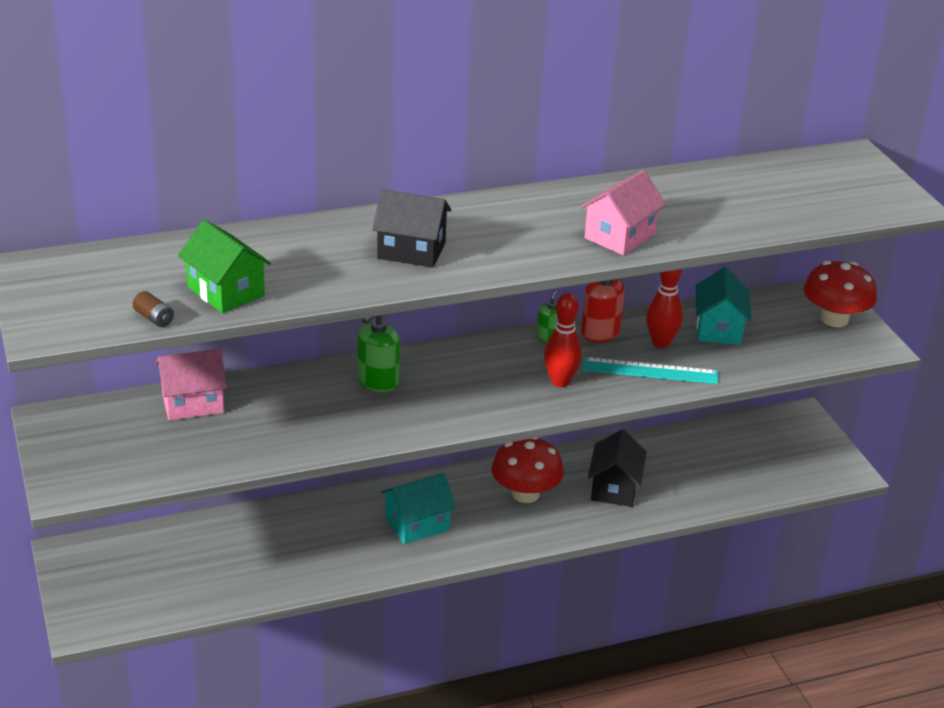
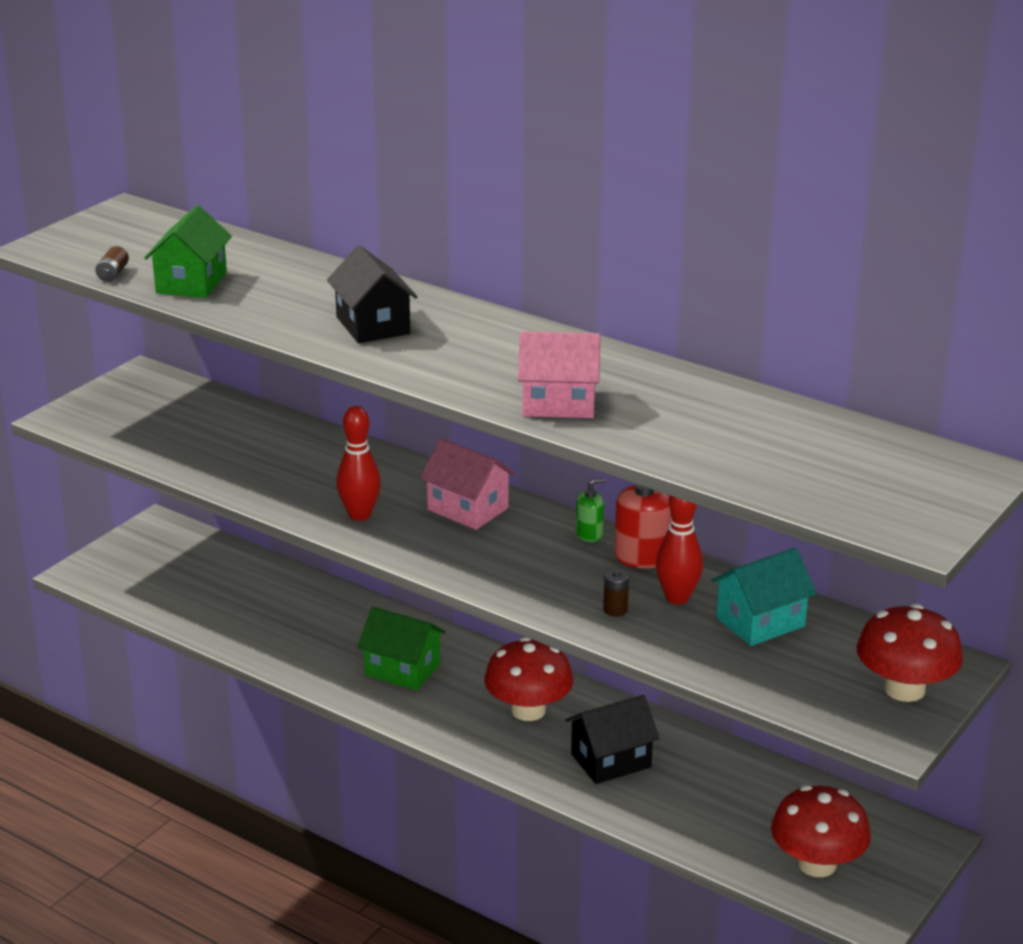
camera: 55 degrees right, 5 degrees down
pink house [156,349,227,420] -> pink house moved to [420,438,516,530]
green soap dispenser [357,315,400,392] -> none
turquoise house [381,473,456,544] -> green house [357,607,446,691]
red bowling pin [544,293,582,387] -> red bowling pin moved to [336,406,381,521]
turquoise ruler [583,357,718,384] -> brown battery [603,569,629,617]
none -> red mushroom [771,785,871,877]

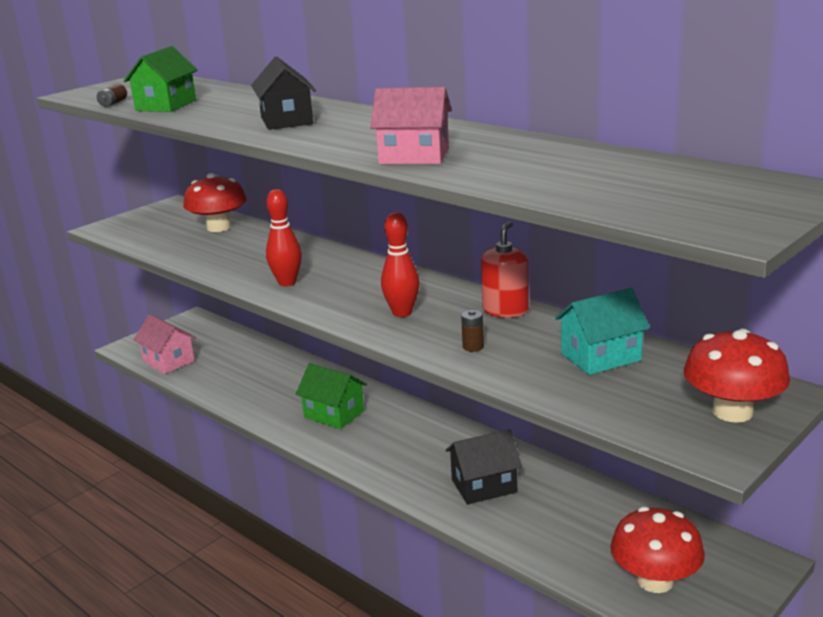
camera: 10 degrees right, 5 degrees down
pink house [420,438,516,530] -> pink house moved to [134,314,196,374]
red mushroom [484,637,573,721] -> red mushroom moved to [183,173,247,232]
green soap dispenser [576,478,605,542] -> none
red bowling pin [656,496,703,604] -> red bowling pin moved to [381,212,420,317]

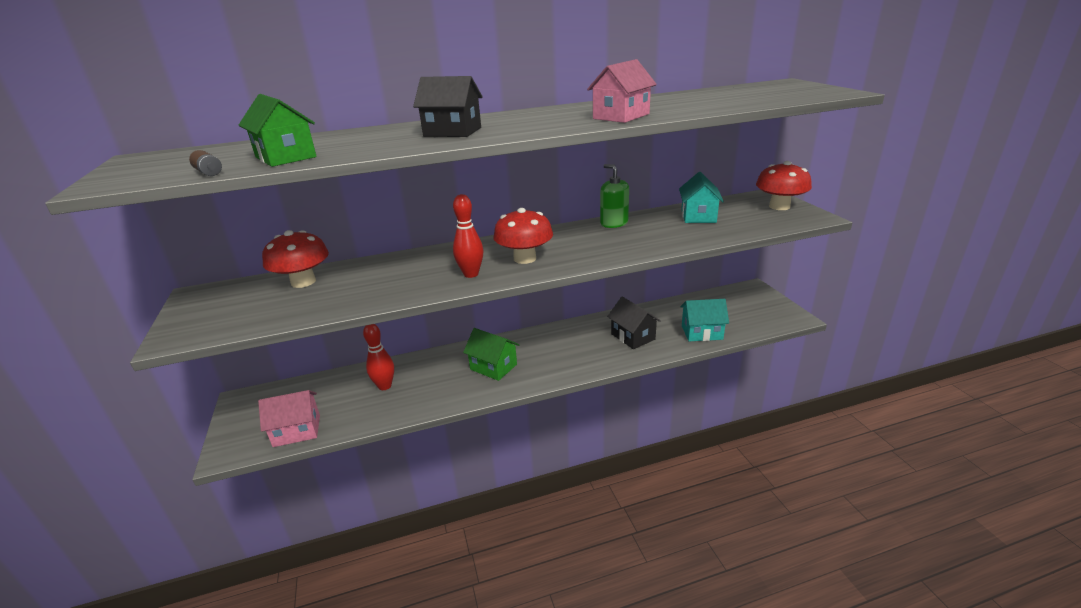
camera: 60 degrees left, 5 degrees up
green house [296,363,367,429] -> green house turned 60 degrees clockwise [463,328,519,381]
red bowling pin [381,212,420,317] -> red bowling pin moved to [363,324,394,390]
black house [446,429,522,505] -> black house turned 45 degrees counterclockwise [607,296,661,349]
brown battery [461,310,484,352] -> none
red soap dispenser [481,221,529,318] -> green soap dispenser [600,164,629,228]
red mushroom [611,507,705,593] -> red mushroom moved to [493,208,553,264]
none -> turquoise house [680,299,729,341]

